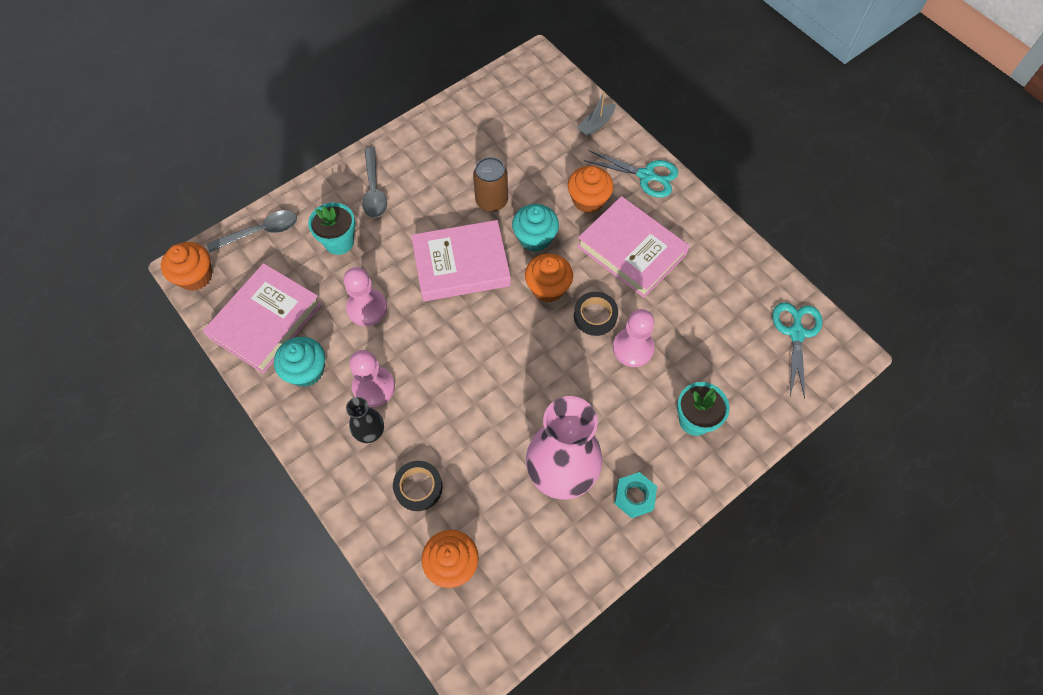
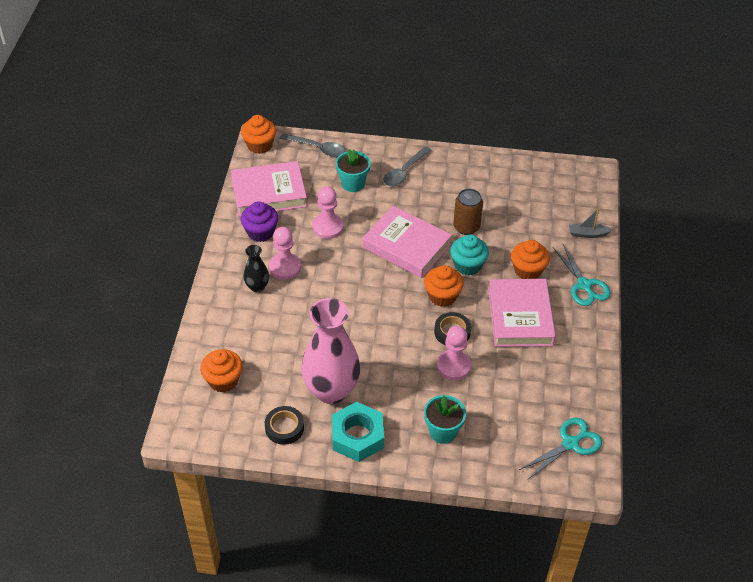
camera: 45 degrees right, 15 degrees down
turquoise cupcake [274,337,325,387] -> purple cupcake [241,201,278,242]
black tape [393,461,443,511] -> black tape moved to [265,406,304,445]
turquoise nut [614,472,657,518] -> turquoise nut [332,402,384,462], size x1.65

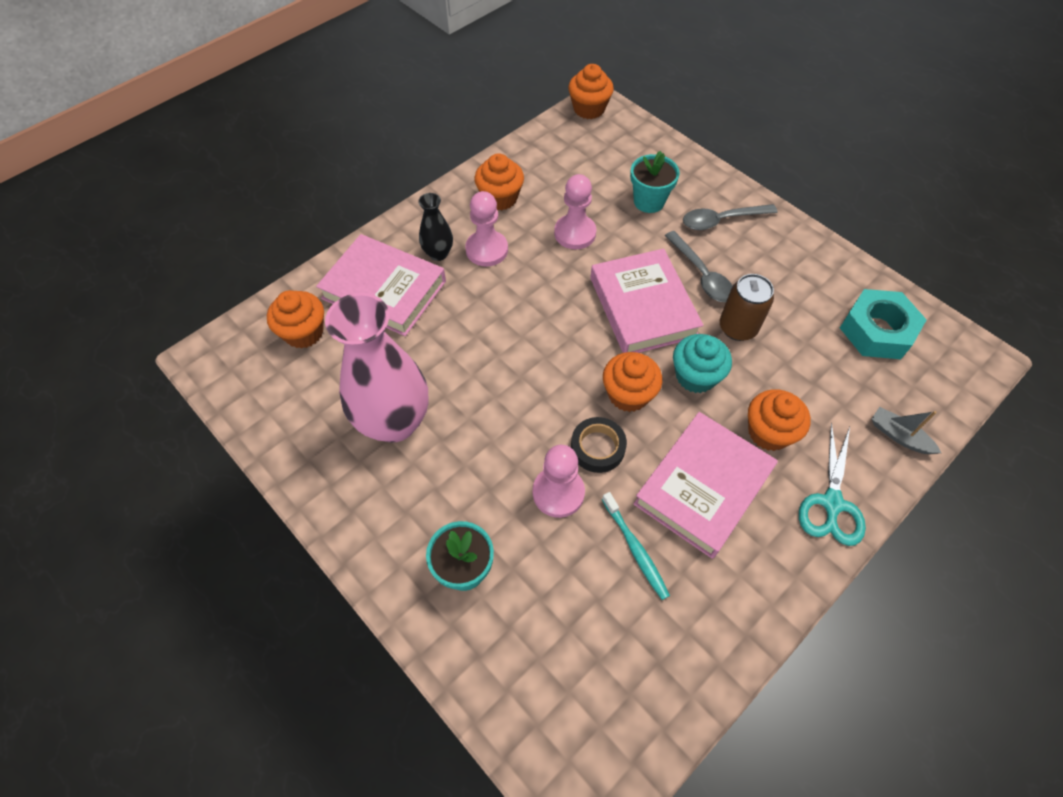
camera: 40 degrees right, 10 degrees up
pink book [231,161,307,217] -> pink book moved to [316,234,446,336]
purple cupcake [241,201,278,242] -> orange cupcake [474,153,524,210]
black tape [265,406,304,445] -> none
grey spoon [280,133,345,157] -> grey spoon moved to [665,231,733,302]
turquoise nut [332,402,384,462] -> turquoise nut moved to [840,289,927,359]
turquoise scissors [519,418,602,480] -> none
none -> turquoise toothbrush [602,492,670,600]

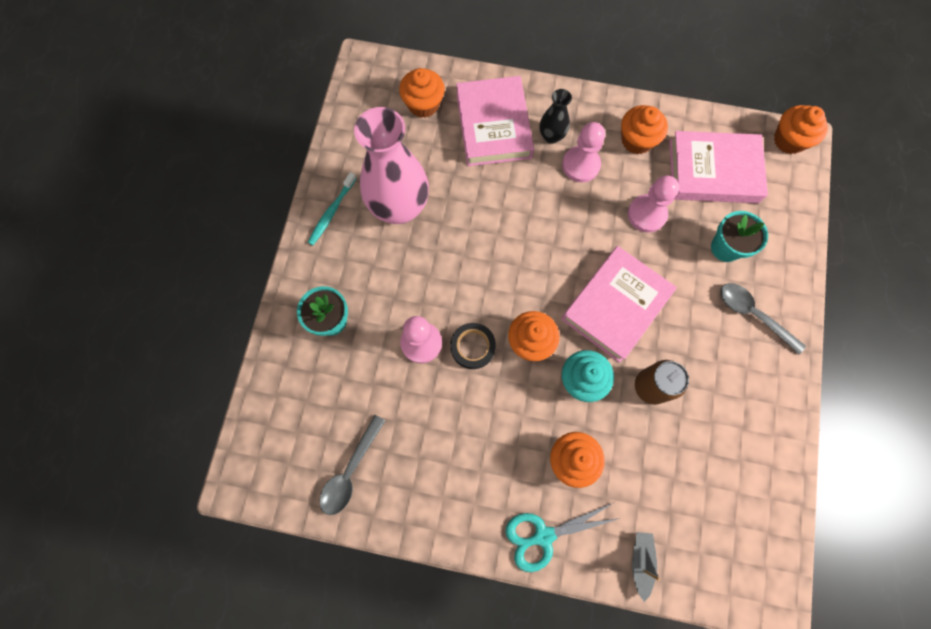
camera: 55 degrees right, 15 degrees up
turquoise toothbrush [602,492,670,600] -> turquoise toothbrush moved to [308,172,357,245]
pink book [634,412,778,559] -> pink book moved to [670,131,768,203]
grey spoon [665,231,733,302] -> grey spoon moved to [320,415,385,515]
turquoise nut [840,289,927,359] -> none

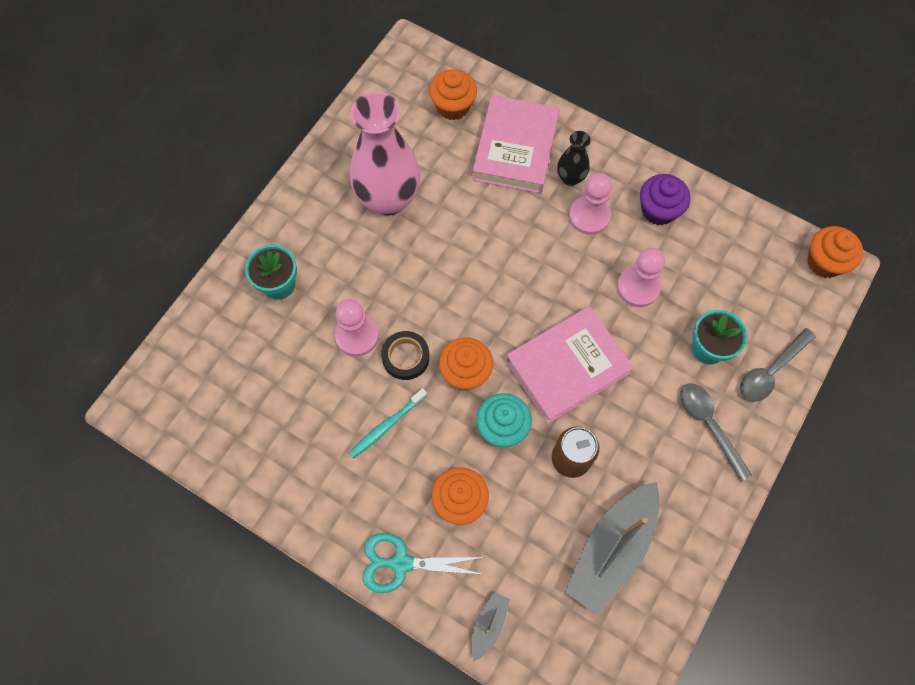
camera: 20 degrees right, 5 degrees down
turquoise toothbrush [308,172,357,245] -> turquoise toothbrush moved to [349,388,427,458]
grey spoon [320,415,385,515] -> grey spoon moved to [740,328,816,402]
orange cupcake [621,105,668,154] -> purple cupcake [640,174,690,225]
pink book [670,131,768,203] -> none
none -> grey boat [565,482,660,615]

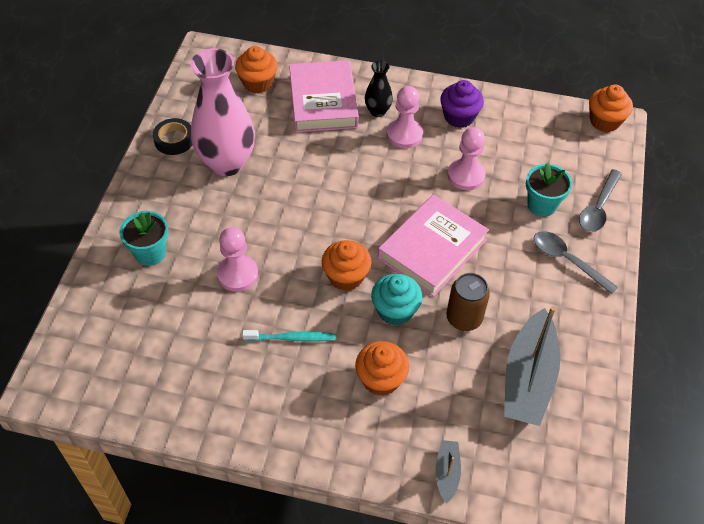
camera: 20 degrees left, 15 degrees down
turquoise toothbrush [349,388,427,458] -> turquoise toothbrush turned 120 degrees counterclockwise [242,330,335,342]
turquoise scissors [362,533,485,593] -> none
black tape [381,331,430,380] -> black tape moved to [153,118,192,155]

